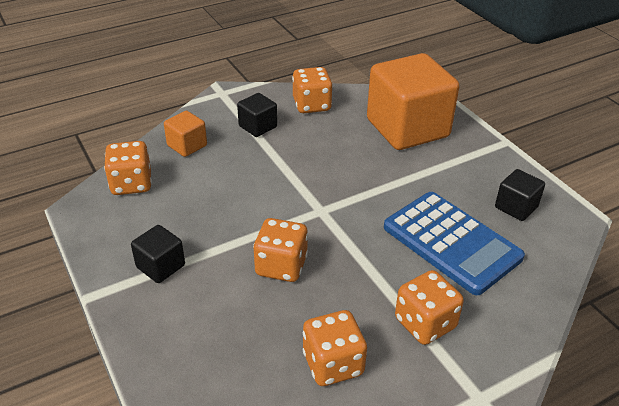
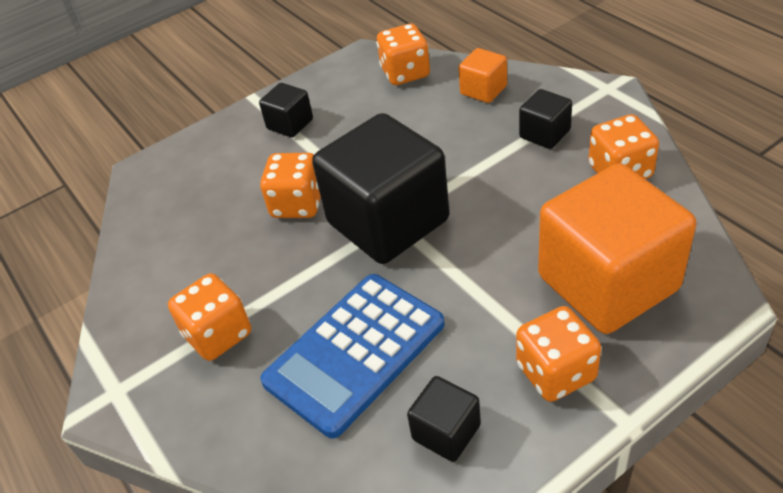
camera: 90 degrees right, 5 degrees up
orange dice [303,310,367,386] -> orange dice moved to [516,306,601,402]
none -> black cube [312,113,449,264]

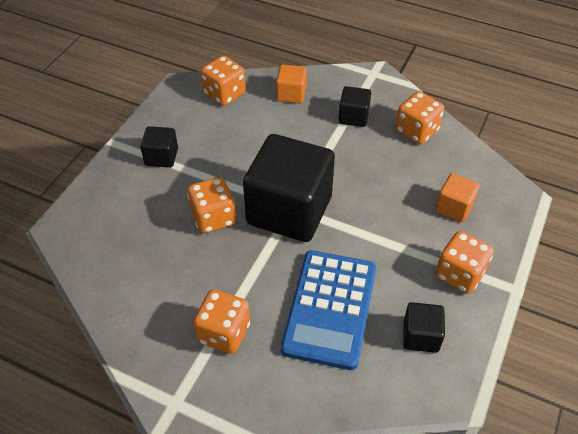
camera: 35 degrees left, 5 degrees up
orange cube [538,163,696,334] -> orange cube [435,173,480,222], size x0.45

